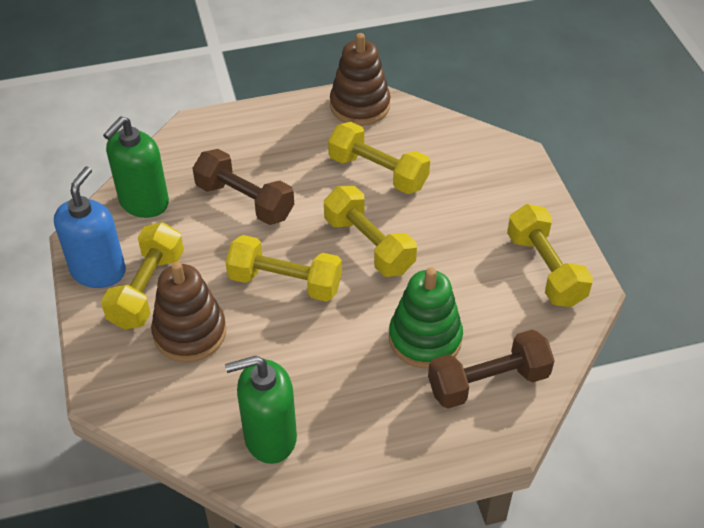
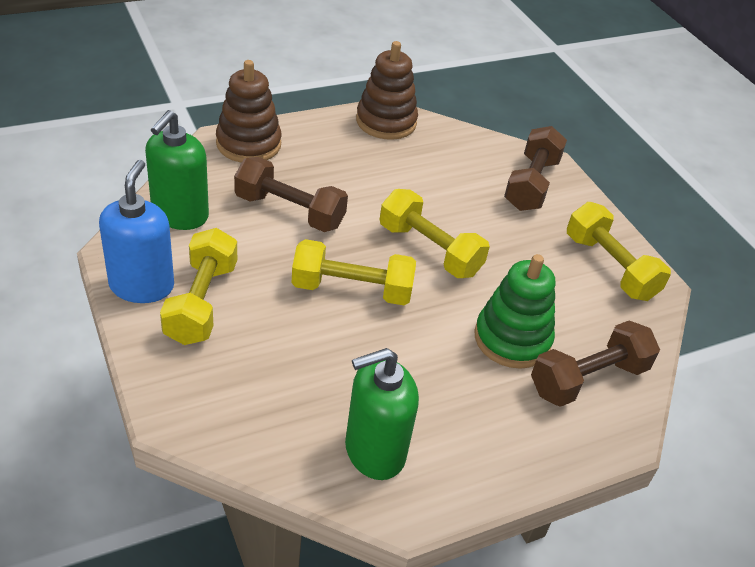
camera: 15 degrees left, 5 degrees down
brown stacking toy [151,262,226,362] -> brown stacking toy moved to [216,60,282,163]
yellow dumbbell [328,122,430,194] -> none
none -> brown dumbbell [504,126,567,211]

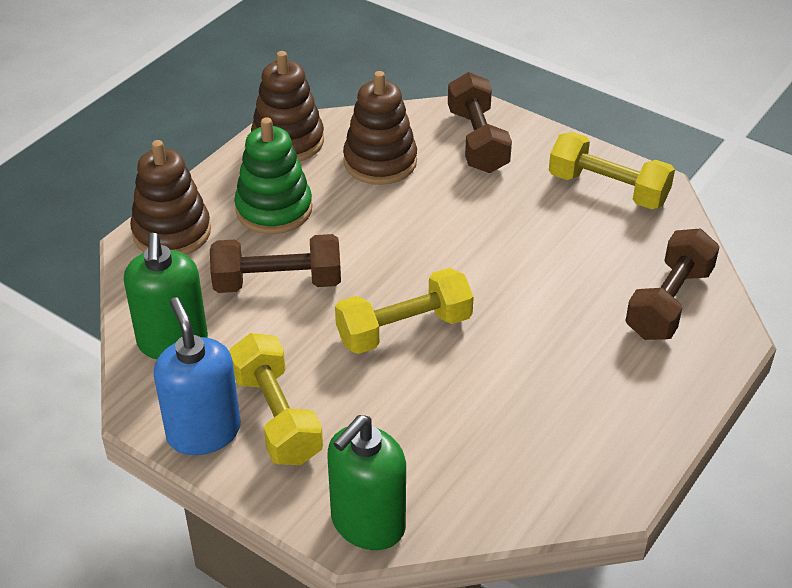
camera: 25 degrees left, 0 degrees up
green soap dispenser [345,348,419,480] -> green soap dispenser moved to [327,415,406,550]
yellow dumbbell [380,189,490,278] -> none
green stacking toy [474,254,555,369] -> green stacking toy moved to [234,117,312,234]
none -> brown stacking toy [343,71,417,185]

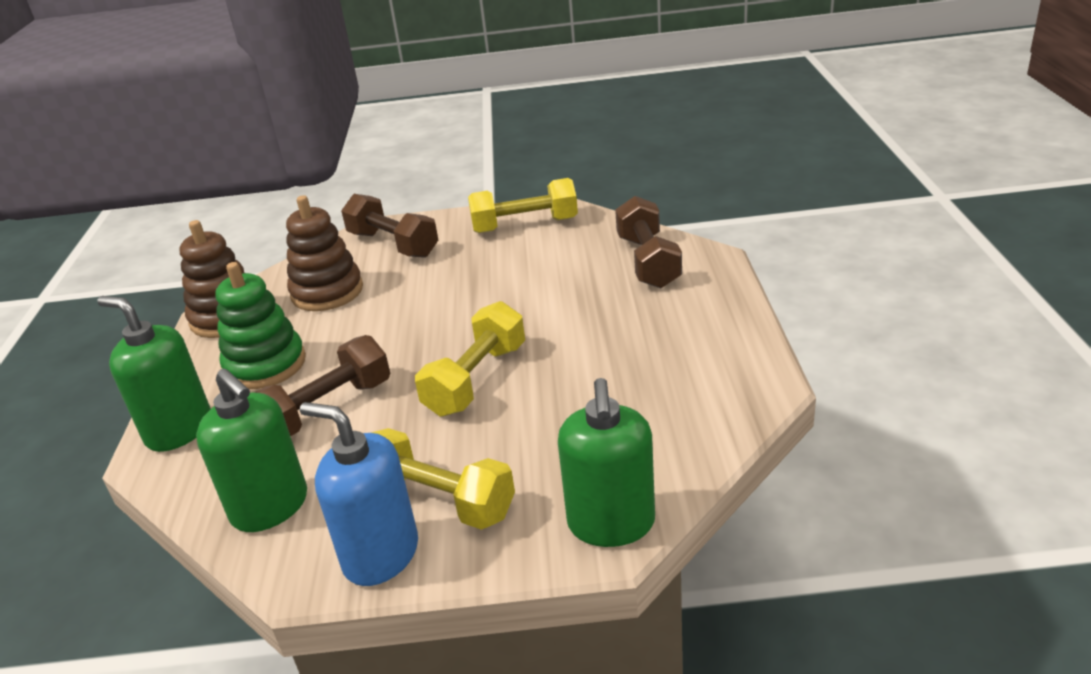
camera: 35 degrees left, 10 degrees down
brown stacking toy [130,140,211,255] -> green soap dispenser [97,296,211,452]

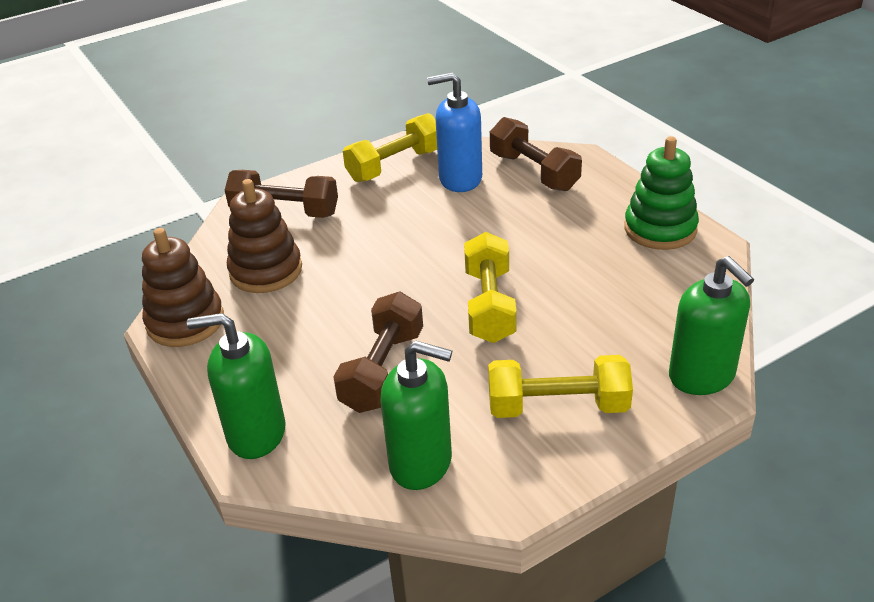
camera: 30 degrees left, 5 degrees up
green stacking toy [215,262,306,389] -> green stacking toy moved to [624,136,699,250]
blue soap dispenser [300,402,418,586] -> blue soap dispenser moved to [427,72,482,192]

